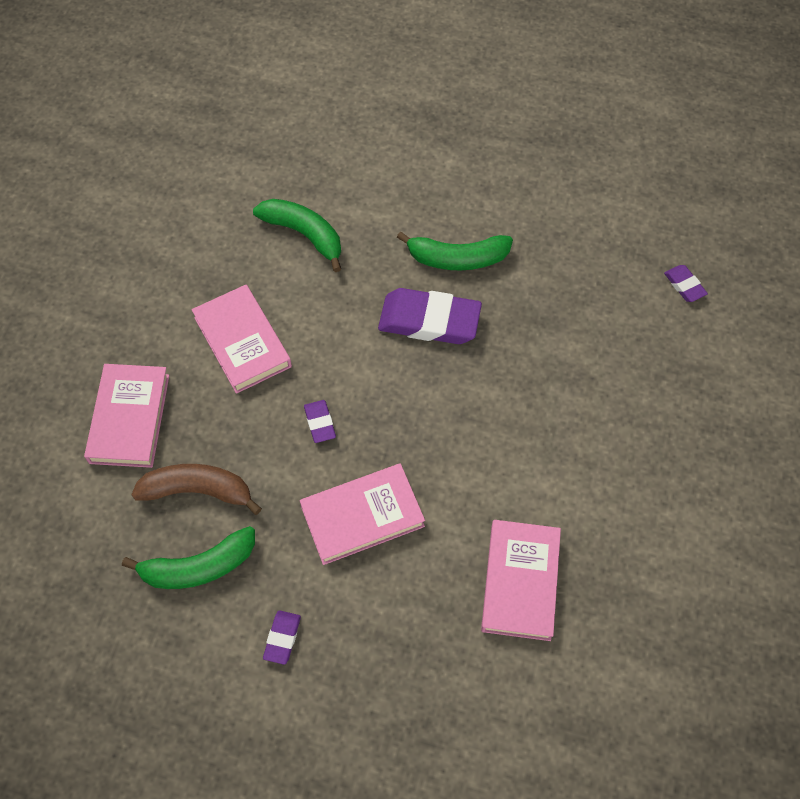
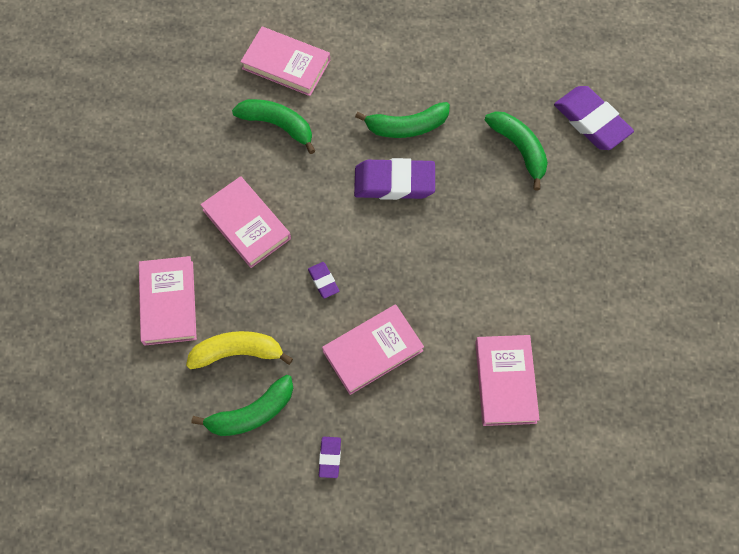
camera: 10 degrees left, 5 degrees up
brown banana [131,464,262,515] -> yellow banana [186,331,293,369]
purple eraser [664,265,708,302] -> purple eraser [554,86,634,150], size x2.13
none -> pink book [240,27,330,96]
none -> green banana [485,111,548,191]

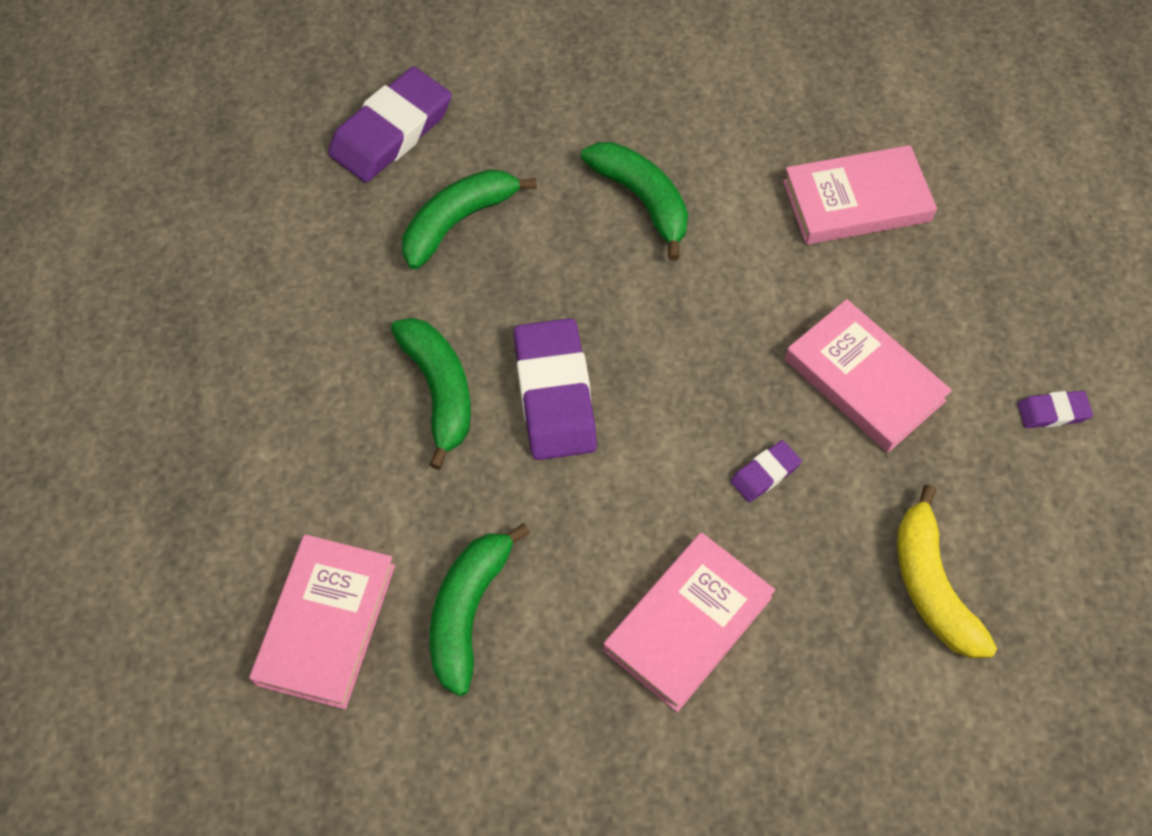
camera: 100 degrees left, 5 degrees down
pink book [139,256,197,346] -> none
green banana [191,375,293,436] -> green banana moved to [581,142,688,261]

